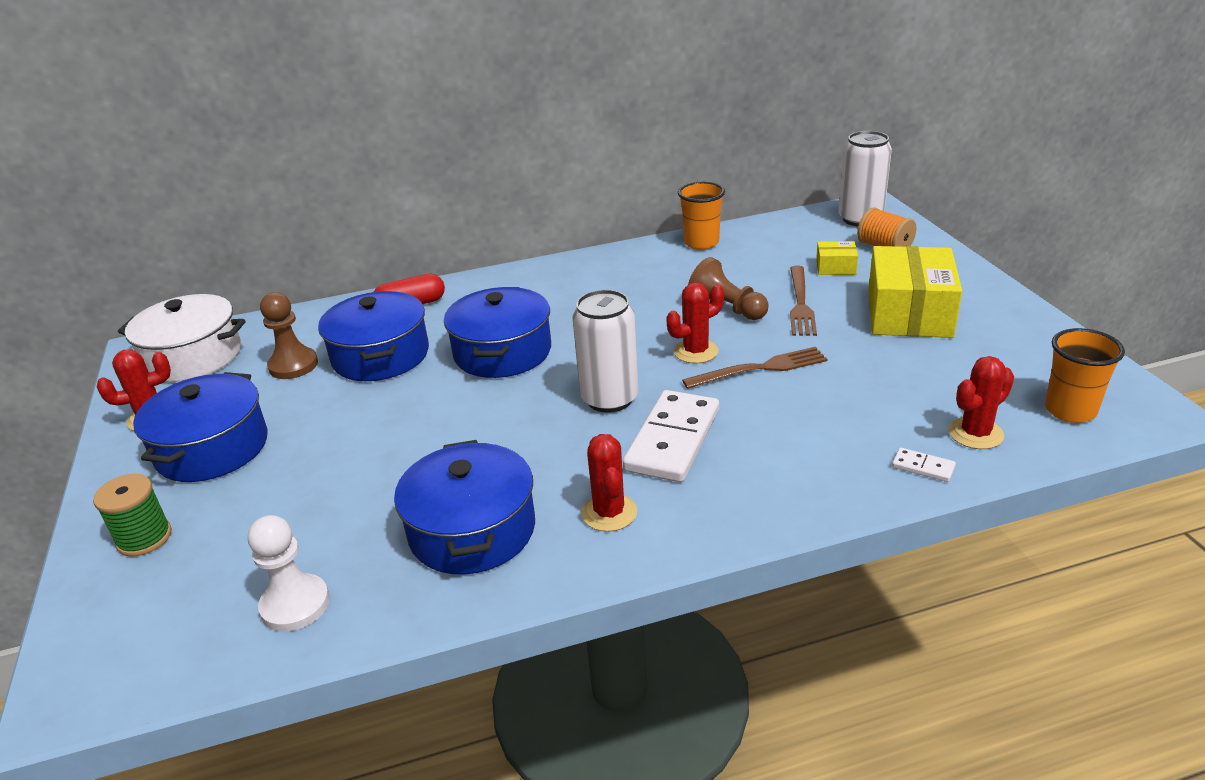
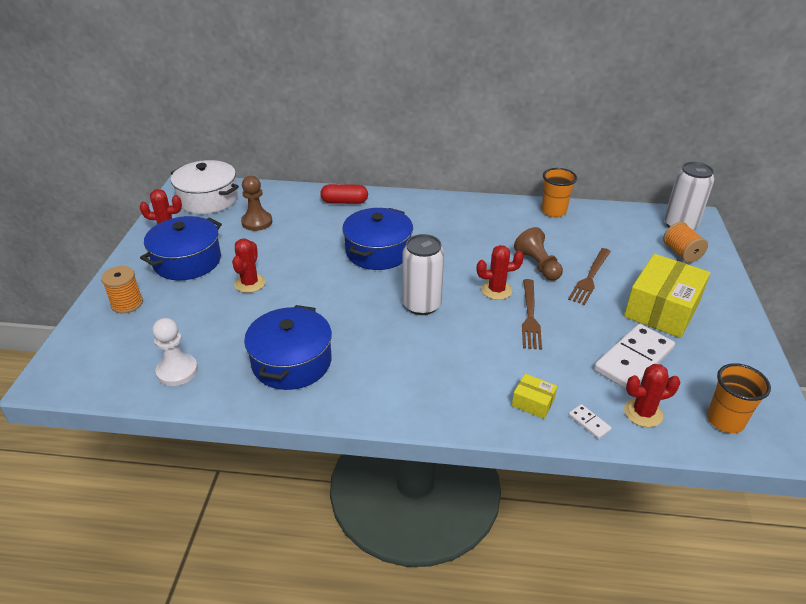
camera: 20 degrees right, 5 degrees up
green spool [93,474,172,557] -> orange spool [101,266,143,314]
blue pot [318,291,429,381] -> none
red cactus [581,434,637,532] -> red cactus moved to [232,239,266,293]
white domino [623,390,719,482] -> white domino moved to [594,324,675,389]
brown fork [682,347,827,389] -> brown fork turned 90 degrees clockwise [522,279,542,350]
yellow box [816,241,858,275] -> yellow box moved to [512,374,557,419]

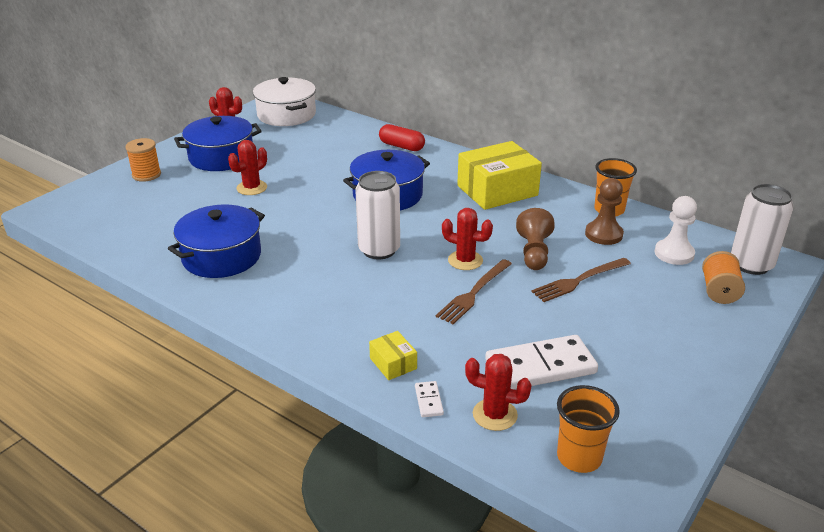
camera: 30 degrees right, 5 degrees down
white pawn [152,318,198,386] -> white pawn moved to [655,196,697,265]
brown pawn [241,176,272,231] -> brown pawn moved to [585,178,624,245]
yellow box [624,254,710,338] -> yellow box moved to [457,141,542,210]

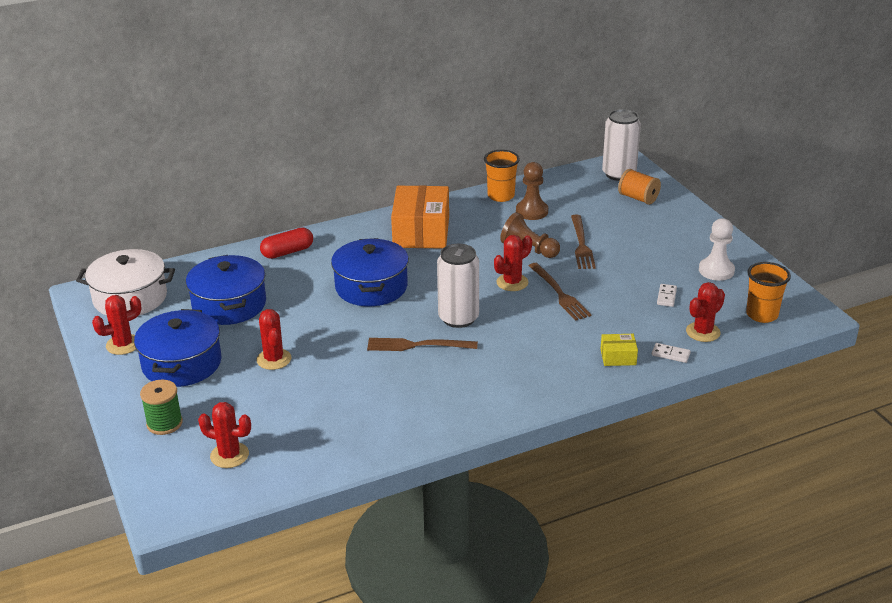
camera: 60 degrees left, 0 degrees up
orange spool [125,138,161,182] -> green spool [140,379,183,435]
blue pot [168,205,265,278] -> blue pot moved to [186,255,266,325]
yellow box [457,141,542,210] -> orange box [391,185,449,249]
white domino [485,335,598,390] -> white domino [657,284,677,307], size x0.42
white pawn [655,196,697,265] -> white pawn moved to [699,218,735,281]
none -> red cactus [198,402,251,468]
none -> brown fork [367,338,478,351]

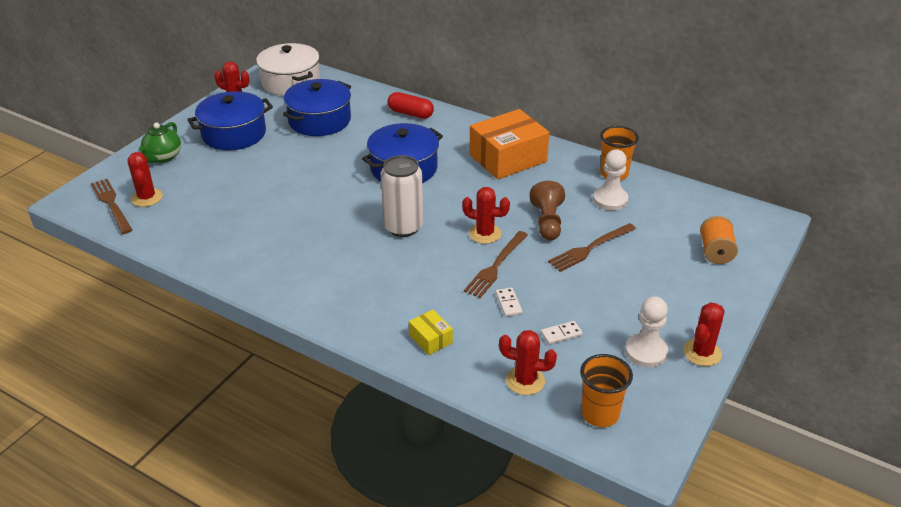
camera: 55 degrees right, 5 degrees up
green spool [140,379,183,435] -> green teapot [139,122,181,163]
red cactus [256,309,292,370] -> red cactus moved to [683,302,725,366]
brown fork [367,338,478,351] -> brown fork moved to [91,179,132,234]
brown pawn [516,162,548,220] -> white pawn [593,149,628,210]
white can [602,109,641,181] -> none
white domino [652,343,691,363] -> white domino moved to [496,288,522,317]

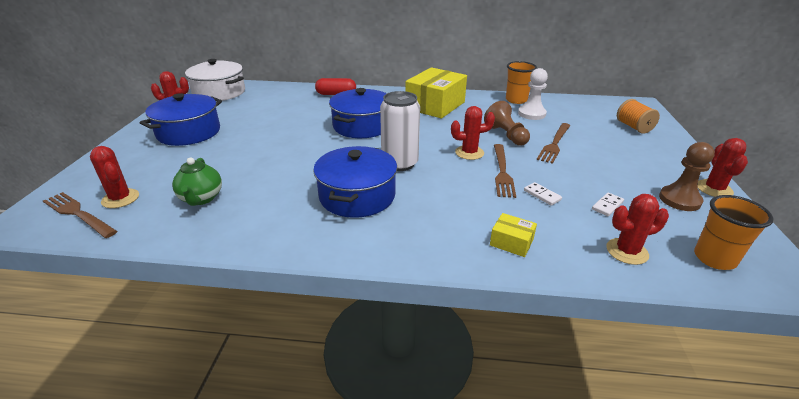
camera: 25 degrees left, 5 degrees down
green teapot [139,122,181,163] -> green teapot moved to [172,157,222,206]
blue pot [283,79,351,136] -> blue pot moved to [313,146,397,218]
orange box [469,109,550,179] -> yellow box [405,67,467,118]
white pawn [625,296,668,367] -> brown pawn [659,142,715,211]

